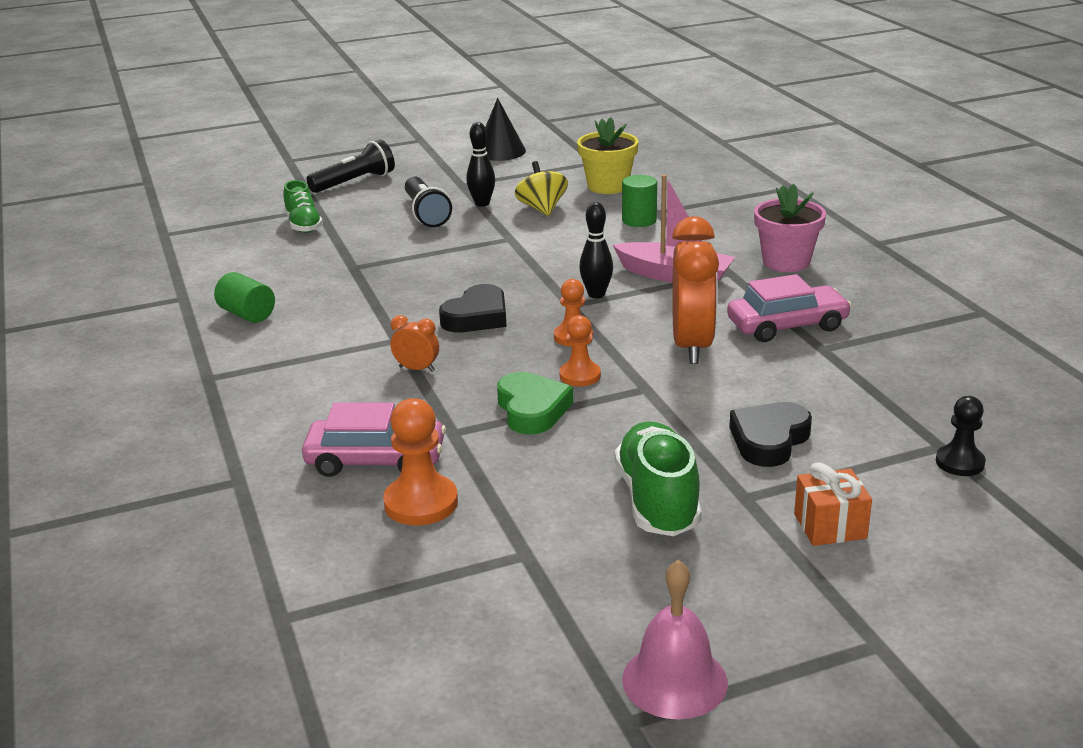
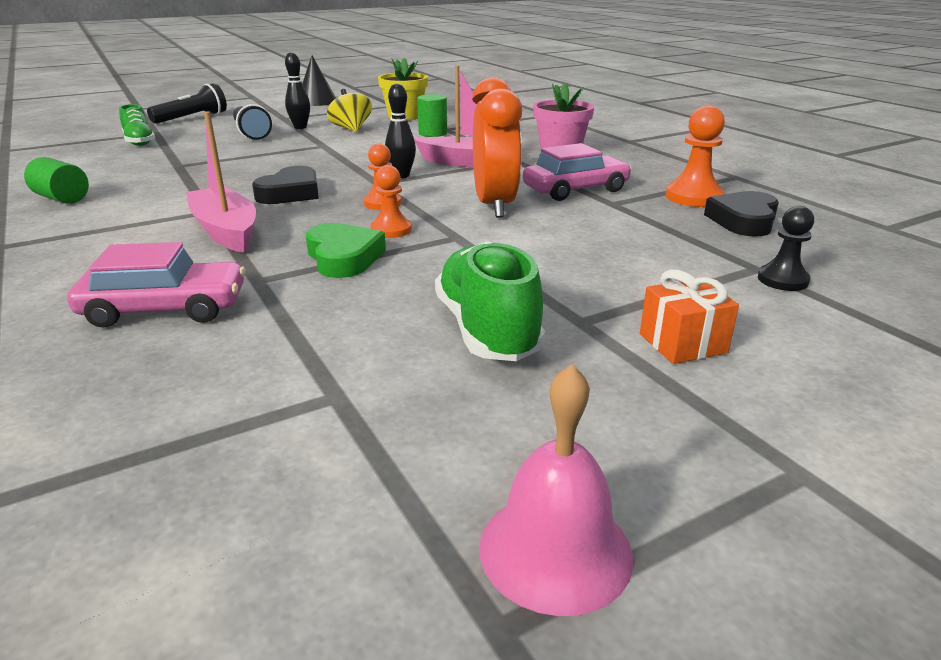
camera: 10 degrees left, 0 degrees up
orange pawn [383,398,458,525] -> orange pawn moved to [665,105,725,207]
orange clock [391,315,439,372] -> pink boat [186,111,256,253]
black heart [729,402,812,467] -> black heart moved to [704,191,779,237]

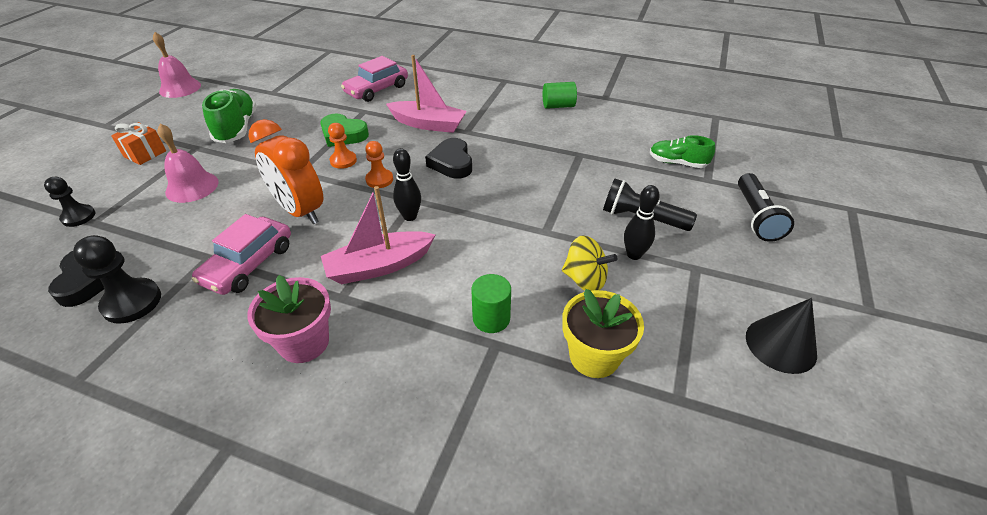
camera: 140 degrees right, 15 degrees up
green shoe [435,241,545,361] -> green shoe turned 135 degrees counterclockwise [202,89,257,143]
orange pawn [665,105,725,207] -> black pawn [73,235,161,324]
none -> pink bell [157,124,219,203]

